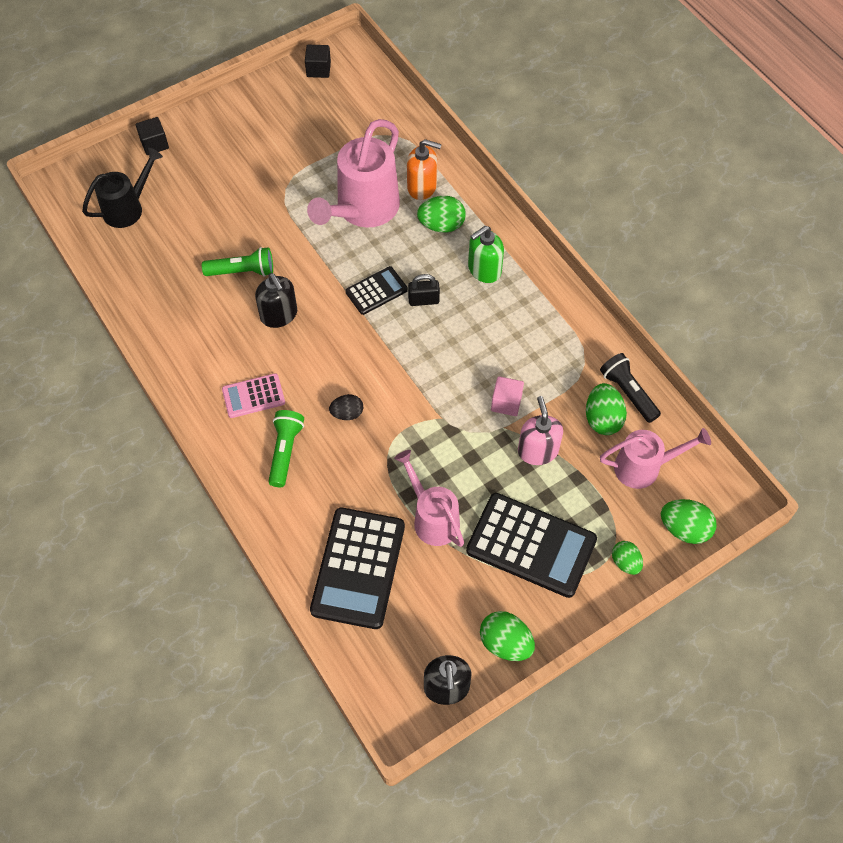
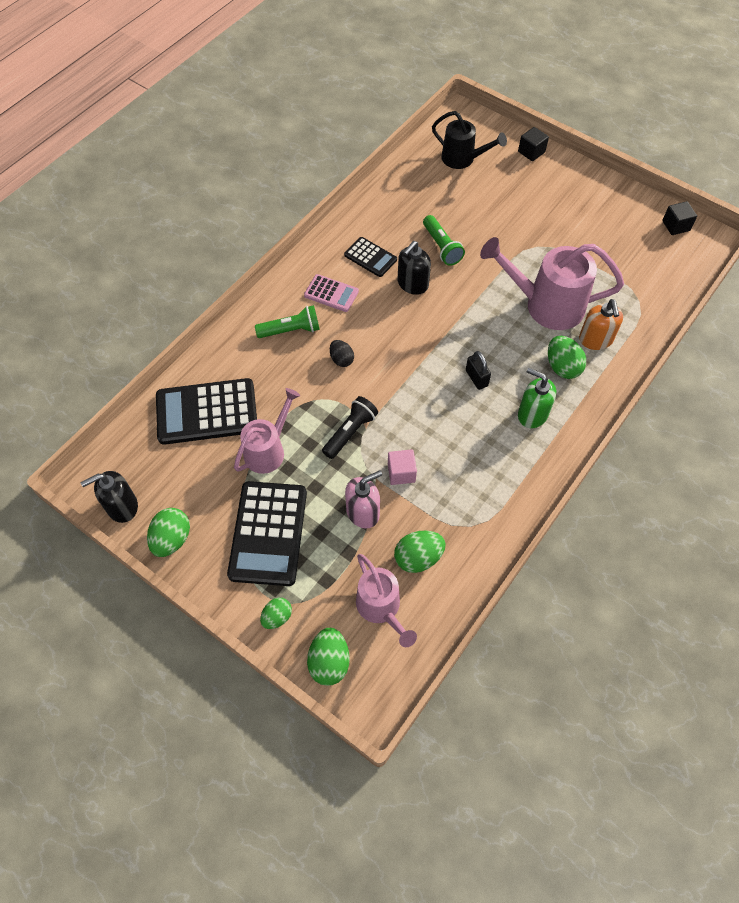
camera: 70 degrees right, 0 degrees up
pink calculator [222,373,285,418] -> pink calculator turned 150 degrees clockwise [304,274,359,312]
black calculator [345,266,408,315] -> black calculator moved to [344,237,397,277]
black flashlight [600,353,661,423] -> black flashlight moved to [322,396,378,459]

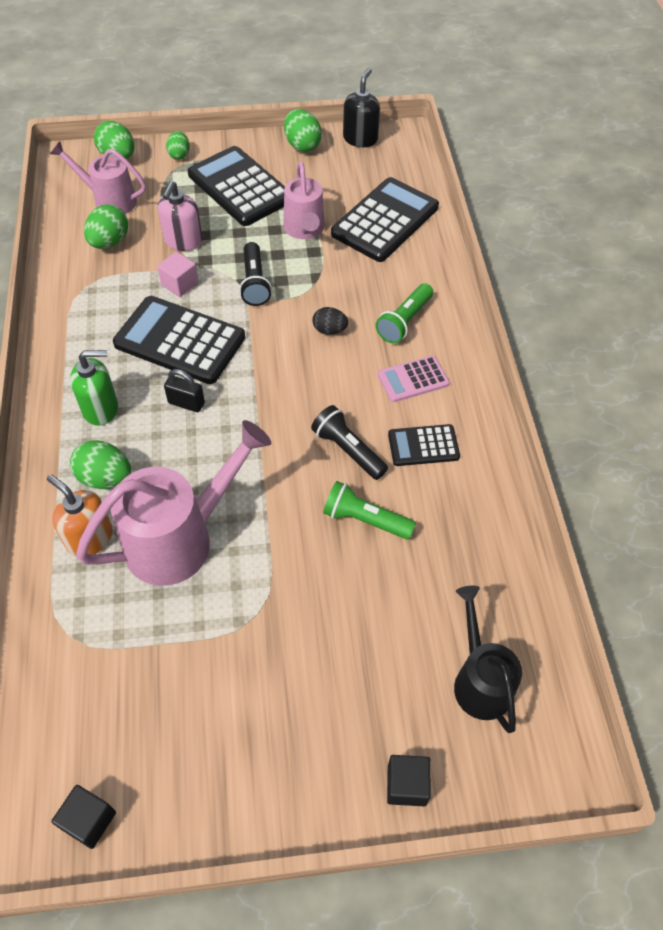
camera: 135 degrees right, 5 degrees down
black soap dispenser [398,241,431,295] -> black flashlight [311,405,388,480]
black watering can [432,111,507,169] -> black watering can turned 90 degrees clockwise [454,586,522,733]
none -> black calculator [113,296,245,384]

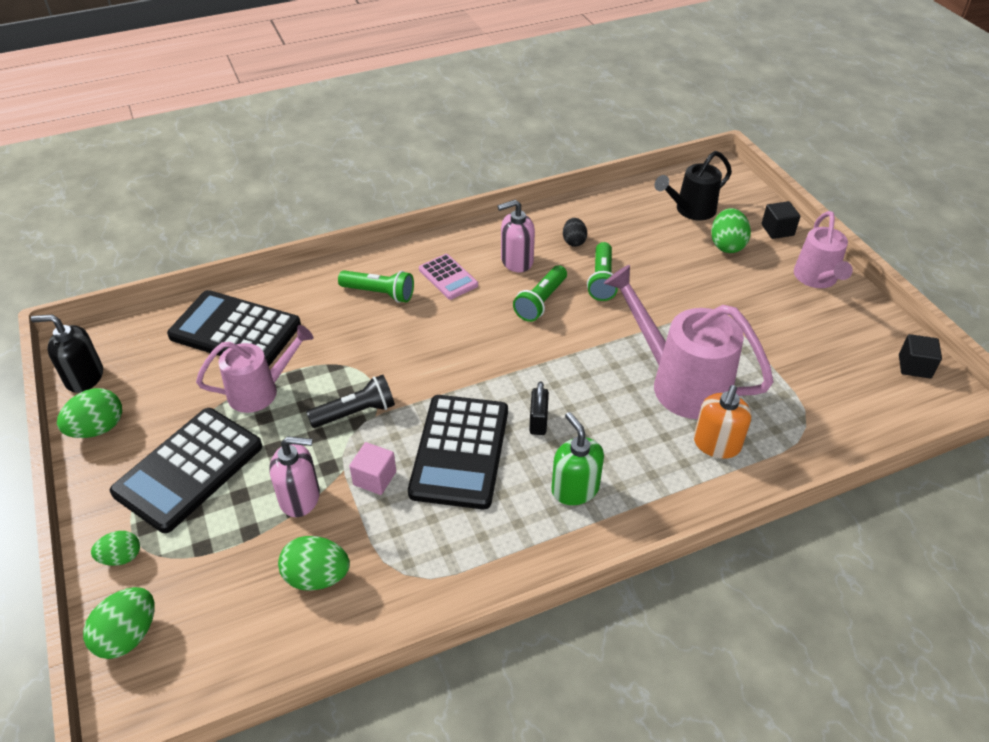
camera: 105 degrees left, 10 degrees down
pink watering can [50,141,146,214] -> pink watering can moved to [794,211,853,288]
green egg [70,440,131,489] -> green egg moved to [711,208,751,253]
black flashlight [311,405,388,480] -> green flashlight [513,265,567,322]
black egg [312,307,348,335] -> black egg moved to [563,218,587,247]
black calculator [388,424,460,466] -> pink soap dispenser [497,200,535,273]

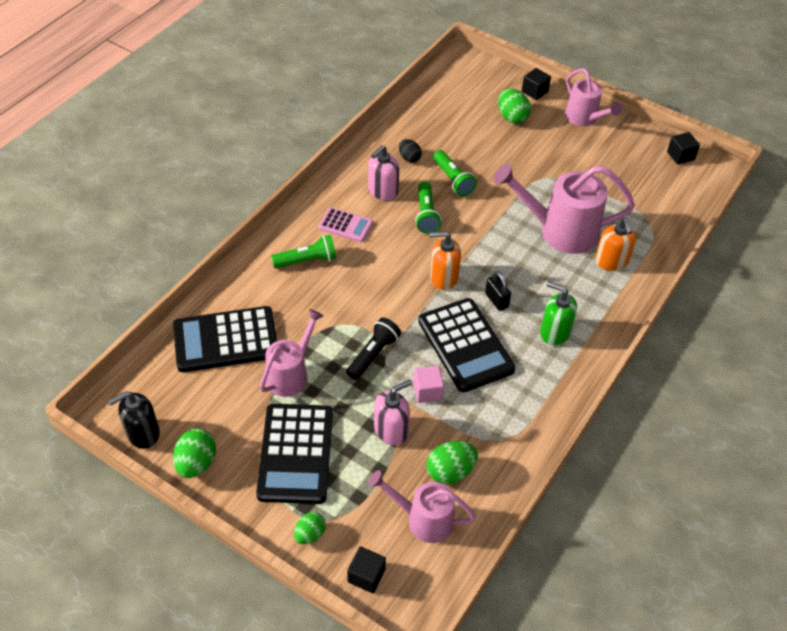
camera: 35 degrees left, 5 degrees up
green egg [83,587,155,659] -> black cube [347,546,386,593]
black watering can [654,151,732,220] -> none
none -> pink watering can [368,470,476,543]
none -> orange soap dispenser [429,231,461,290]

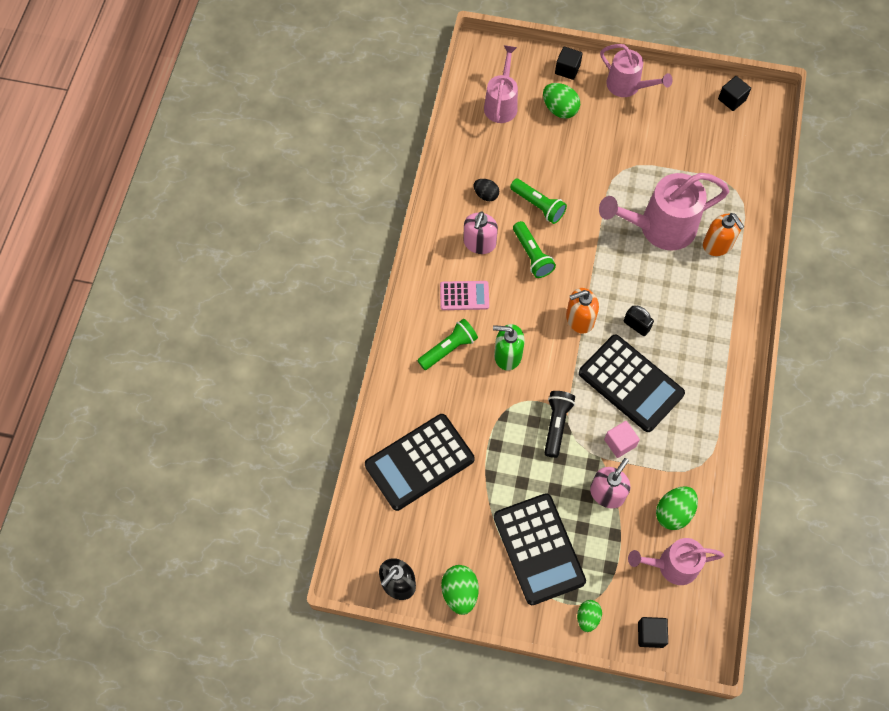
camera: 20 degrees left, 15 degrees up
pink watering can [260,309,324,397] -> pink watering can moved to [484,45,518,123]
green soap dispenser [540,281,577,345] -> green soap dispenser moved to [493,324,525,370]

